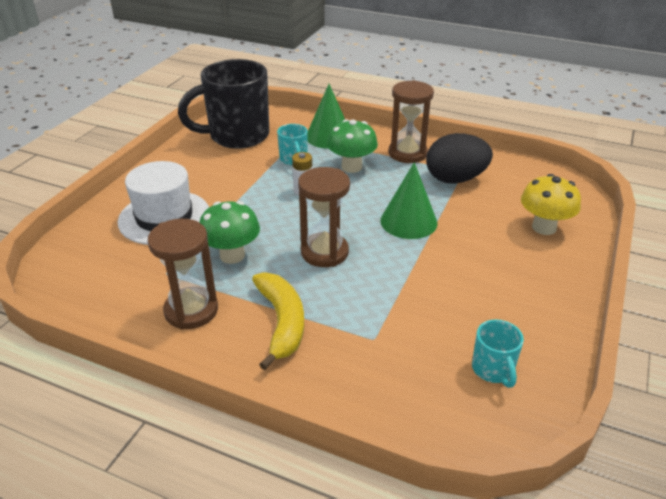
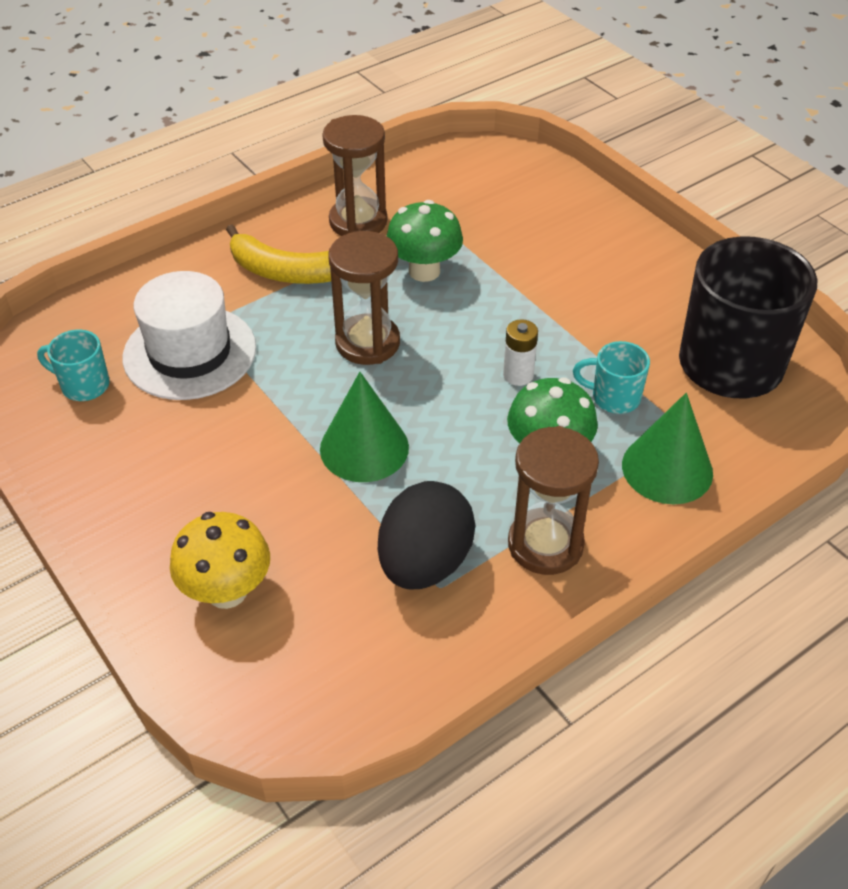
camera: 120 degrees right, 10 degrees up
white hat [118,161,209,245] -> white hat moved to [123,271,256,400]

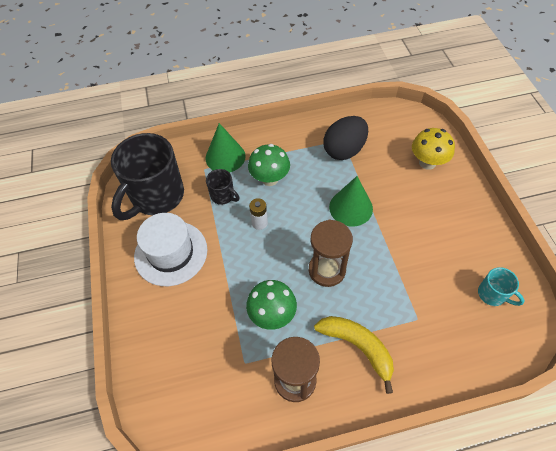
camera: 155 degrees left, 10 degrees up
white hat [123,271,256,400] -> white hat moved to [134,213,207,286]
brown hourglass [508,426,599,575] -> none
turquoise mug [573,341,650,414] -> black mug [206,169,240,205]

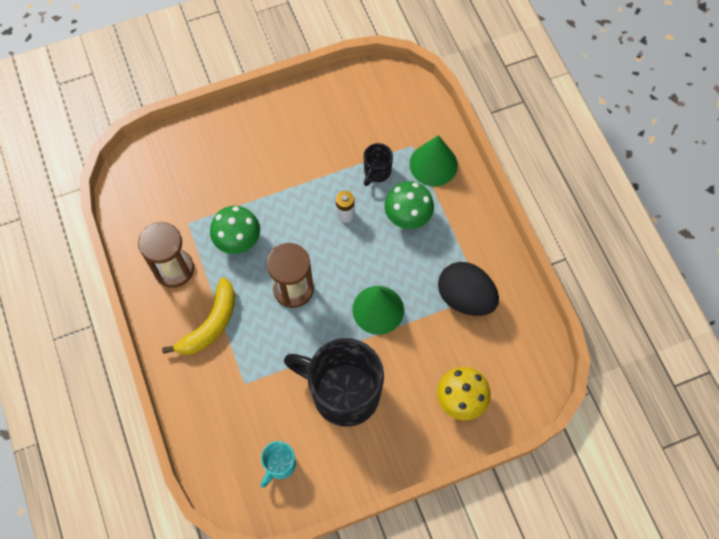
camera: 80 degrees right, 10 degrees up
black mug [111,133,184,220] -> black mug moved to [284,338,384,427]
white hat [134,213,207,286] -> none

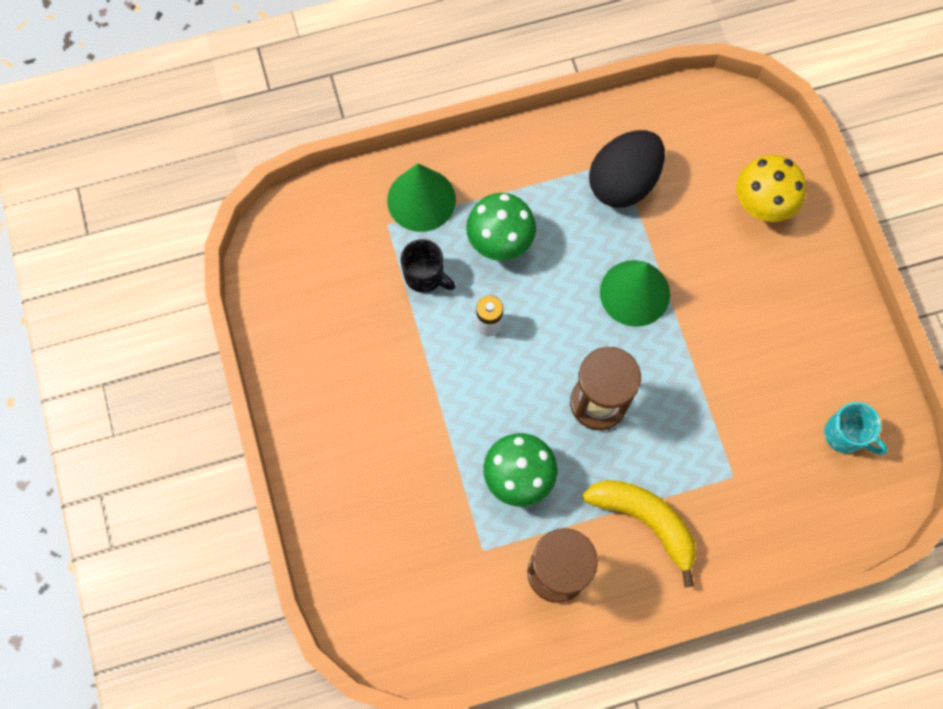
camera: 85 degrees left, 5 degrees up
black mug [284,338,384,427] -> none

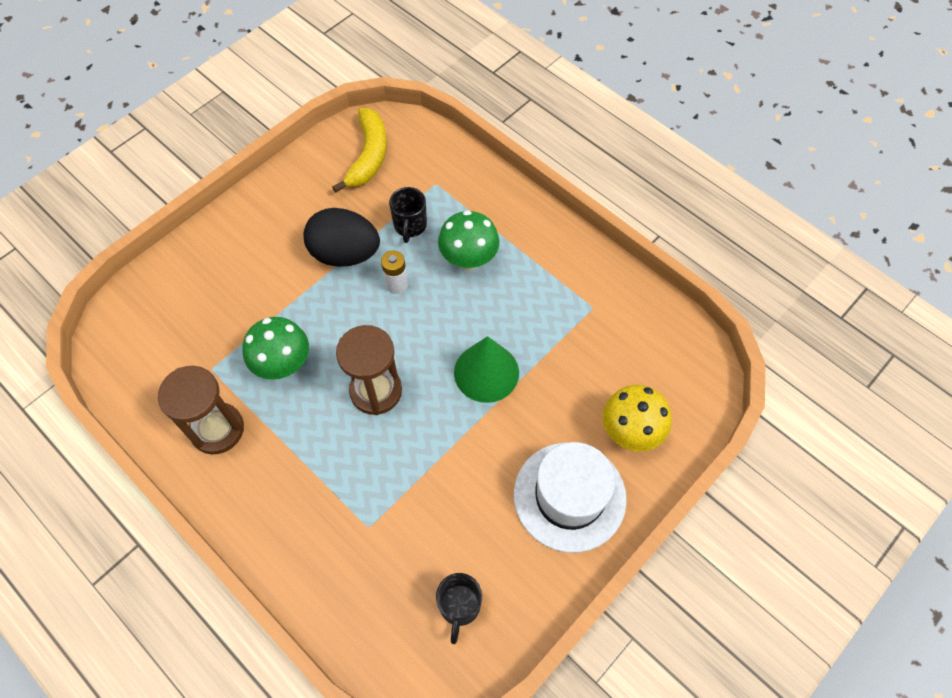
camera: 60 degrees right, 10 degrees down
green cone [387,163,456,232] -> none
yellow banana [582,480,696,587] -> yellow banana moved to [332,108,387,193]
black egg [589,130,665,208] -> black egg moved to [303,208,380,267]
turquoise mug [824,402,888,455] -> black mug [436,573,482,644]
none -> white hat [514,442,627,553]

